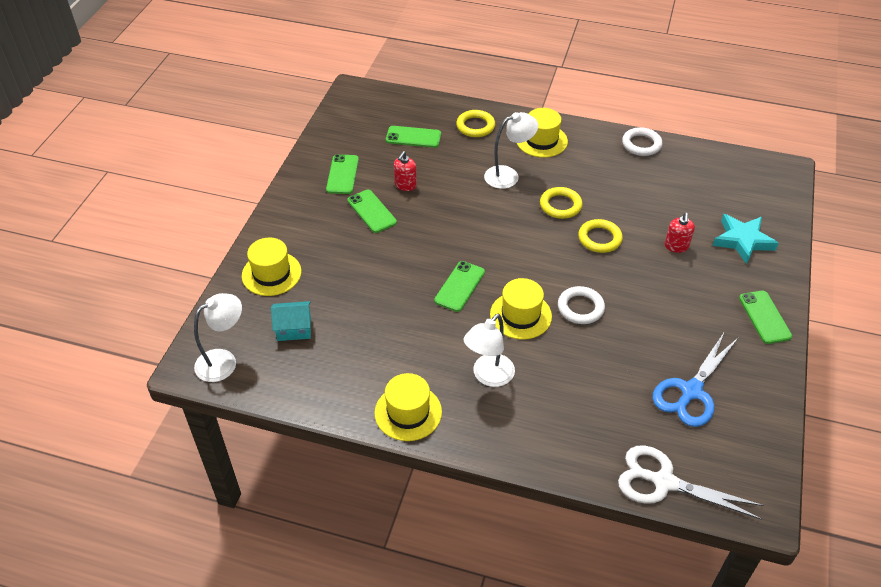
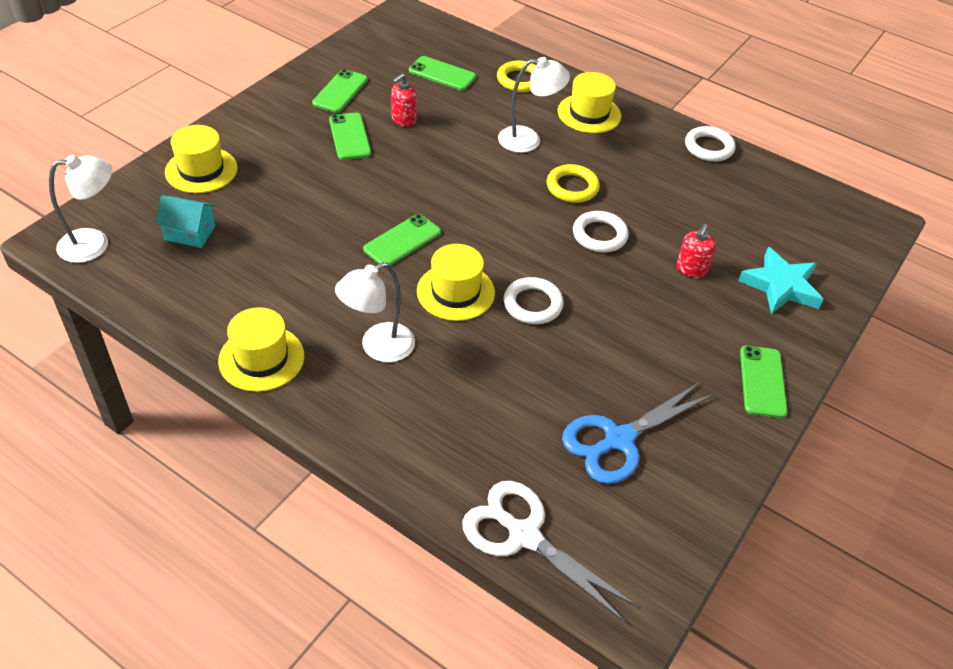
camera: 15 degrees right, 0 degrees up
yellow ring [578,219,623,253] -> white ring [573,211,629,252]

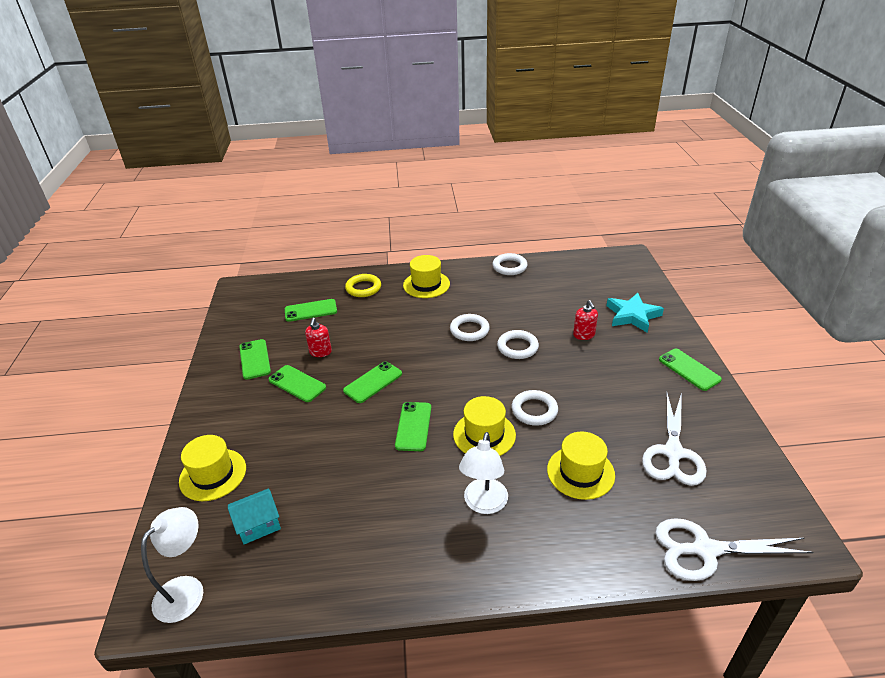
camera: 35 degrees left, 10 degrees down
yellow hat [218,307,304,392] -> yellow hat moved to [547,431,615,500]
white lamp [498,57,570,153] -> none
yellow ring [547,164,600,203] -> white ring [450,314,490,341]
blue scissors [562,382,714,484] -> white scissors [642,392,707,486]
none -> green phone [343,361,402,403]

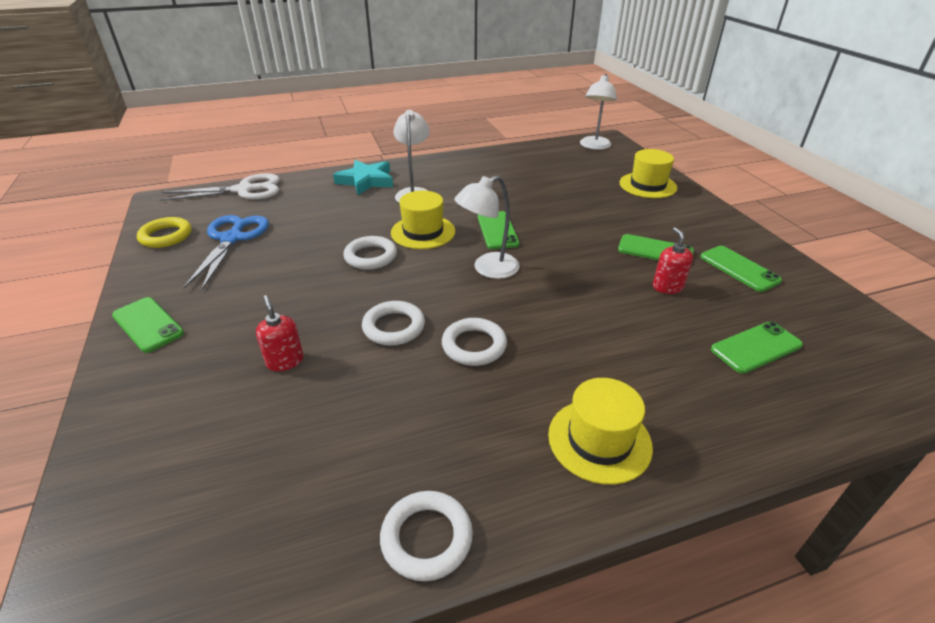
camera: 165 degrees right, 0 degrees up
turquoise house [228,488,281,544] -> none
green phone [343,361,402,403] -> none
yellow ring [345,274,381,297] -> yellow ring moved to [137,217,192,248]
yellow hat [547,431,615,500] -> none
turquoise star [606,293,664,333] -> turquoise star moved to [333,160,393,195]
white scissors [642,392,707,486] -> blue scissors [183,215,269,290]
none -> white lamp [455,175,520,279]

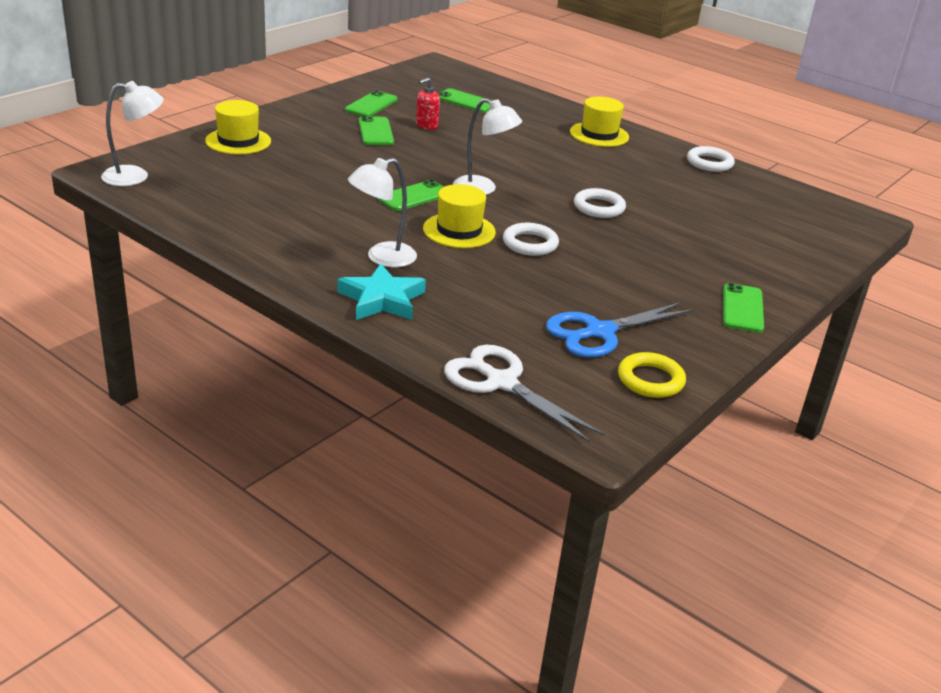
camera: 125 degrees left, 5 degrees down
red soap dispenser [256,295,304,371] -> none
white ring [442,318,507,366] -> none

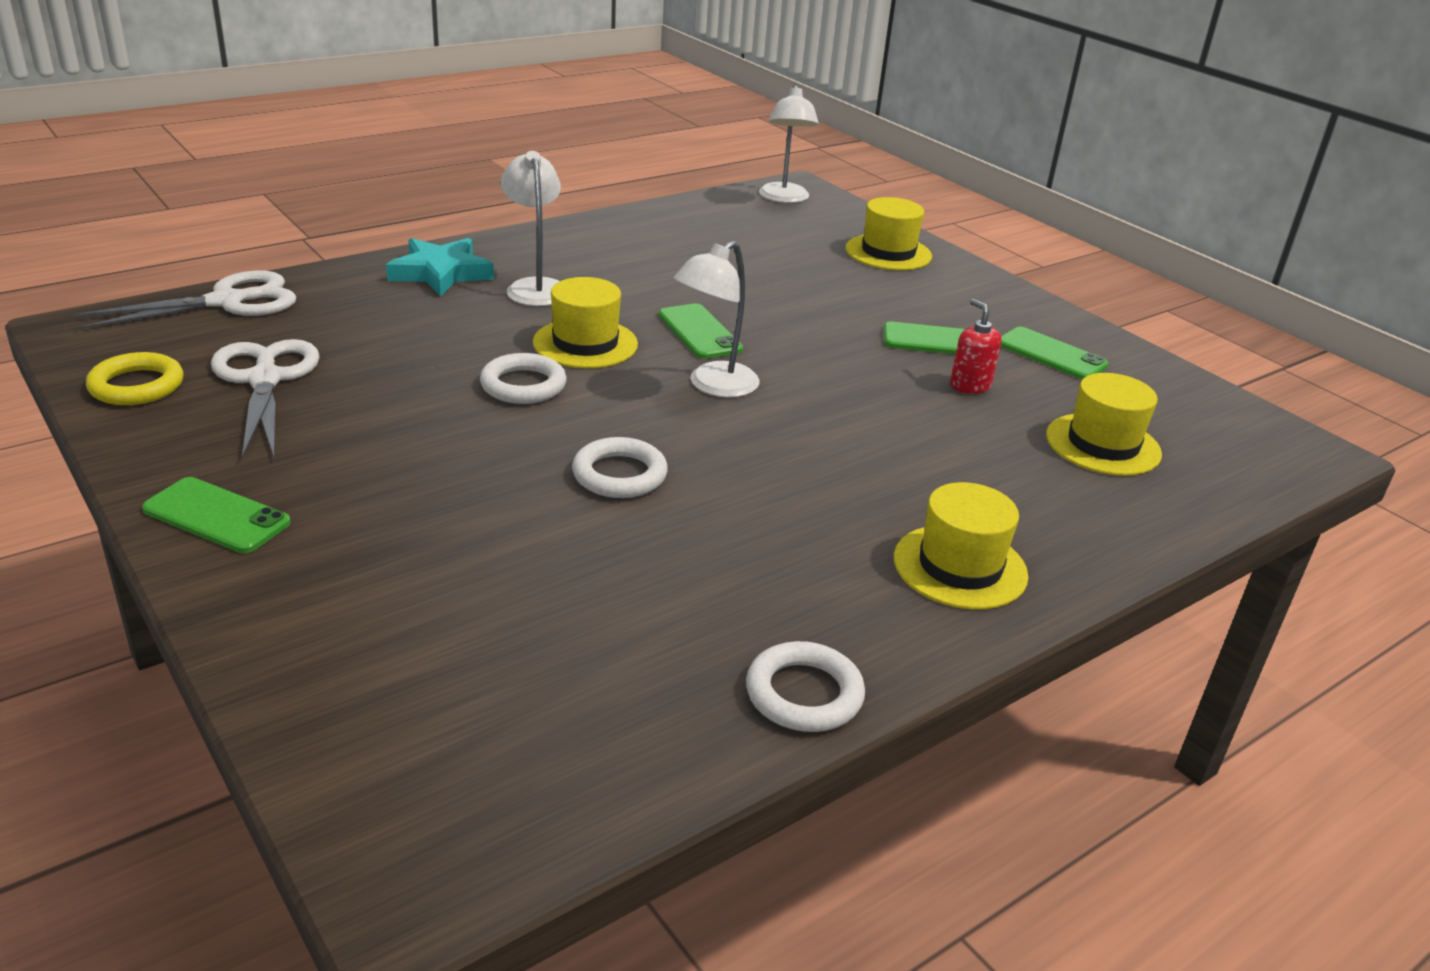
camera: 105 degrees right, 0 degrees up
green phone [438,88,492,113] -> yellow hat [1046,373,1162,476]
blue scissors [546,302,694,357] -> white scissors [211,339,320,459]

